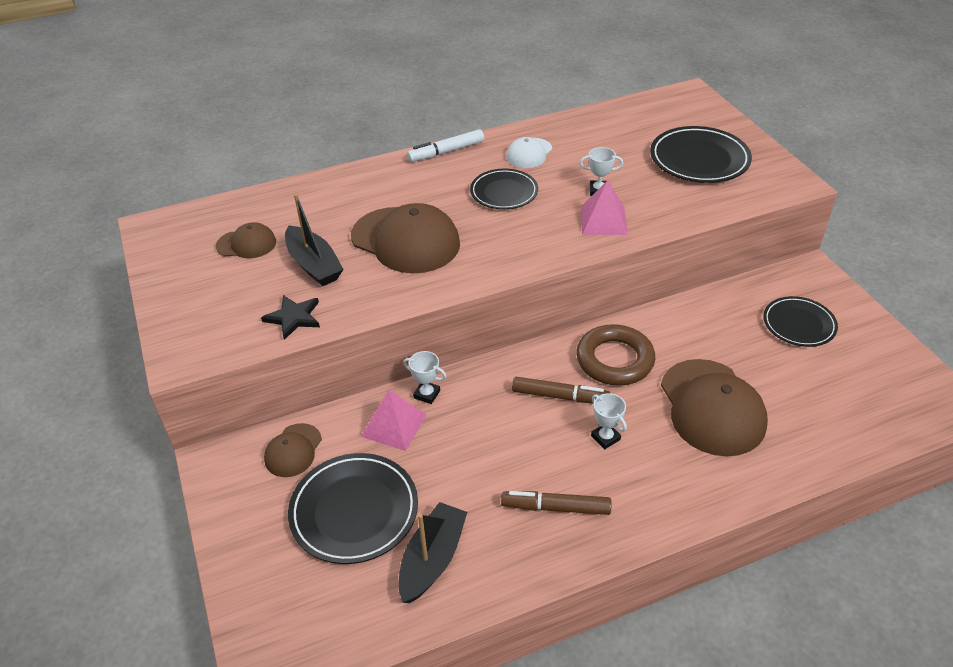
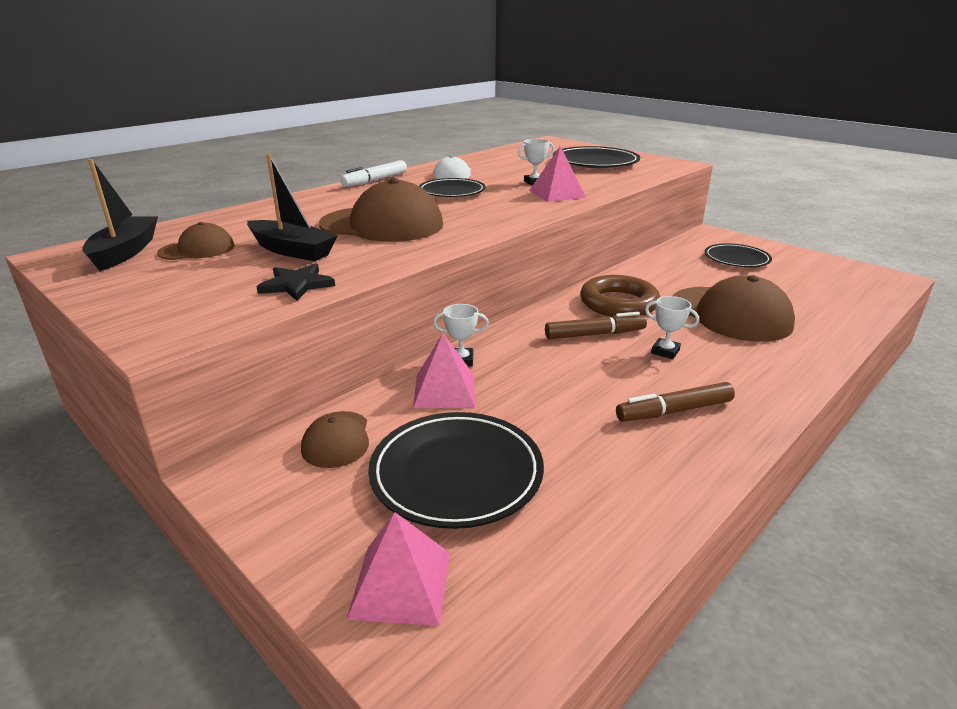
camera: 25 degrees left, 15 degrees down
black boat [398,502,467,603] -> black boat moved to [82,159,158,271]
none -> pink pyramid [346,512,450,626]

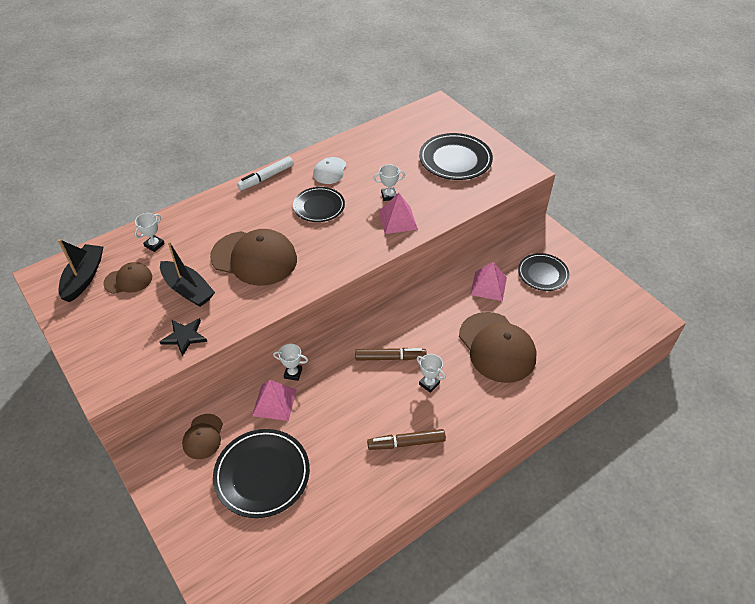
camera: 10 degrees right, 20 degrees up
pink pyramid [346,512,450,626] -> pink pyramid moved to [470,262,507,301]
brown ring [580,275,660,317] -> none
none -> white trophy [135,213,165,252]

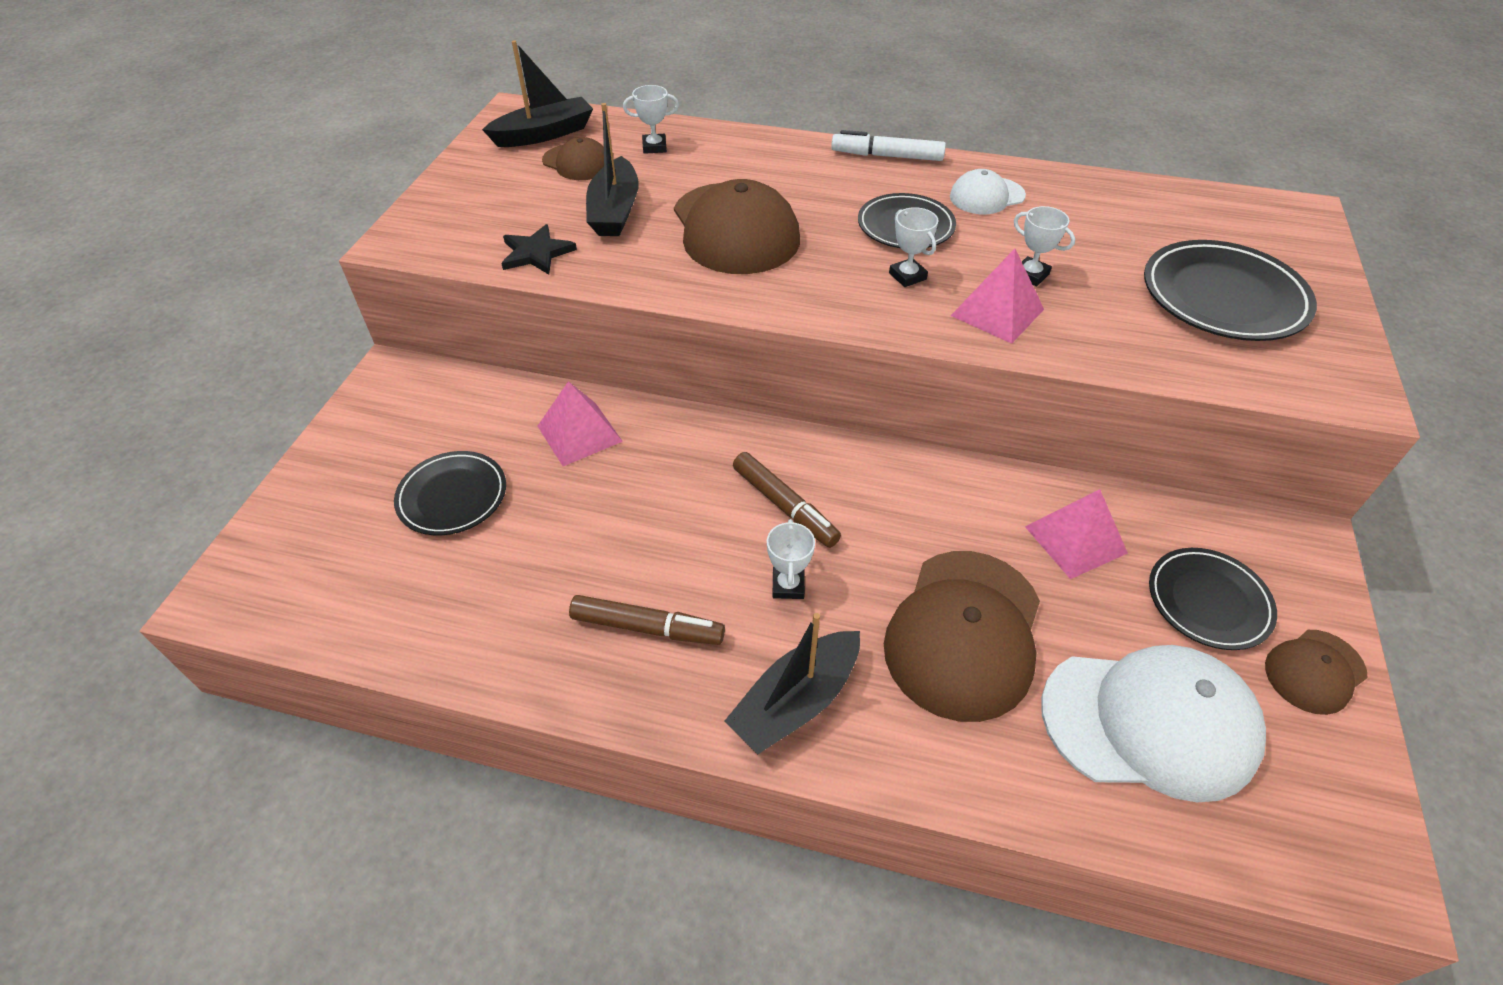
camera: 50 degrees right, 0 degrees up
brown cap [182,414,223,459] -> brown cap moved to [1265,630,1368,715]
black plate [213,429,310,518] -> black plate [394,451,506,535], size x0.66
white trophy [273,344,308,381] -> white trophy moved to [889,207,938,287]
brown marker [367,429,446,450] -> brown marker turned 150 degrees clockwise [569,595,725,645]
none -> black boat [724,613,860,755]
none -> white cap [1041,645,1266,802]

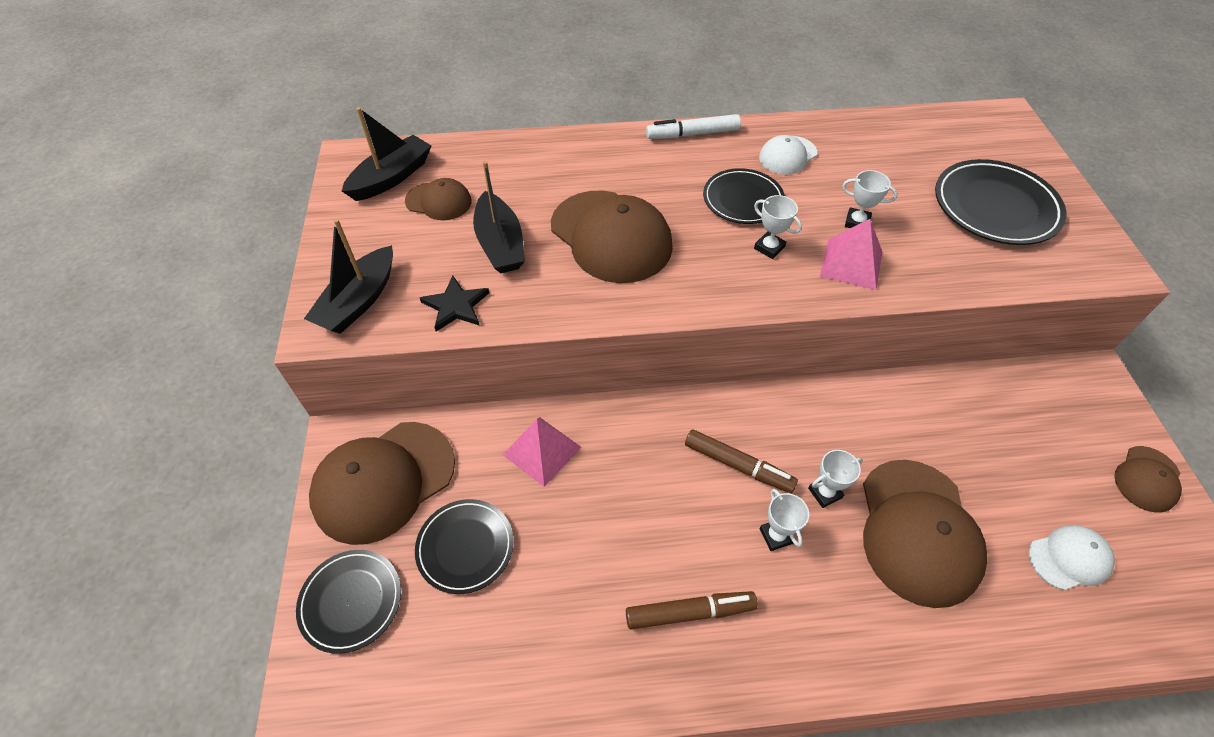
camera: 20 degrees left, 5 degrees up
white trophy [623,85,679,154] -> white trophy moved to [808,450,863,508]
black boat [724,613,860,755] -> black boat moved to [304,219,393,334]
pink pyramid [1025,489,1128,579] -> none
white cap [1041,645,1266,802] -> white cap [1029,525,1115,590], size x0.52
black plate [1149,548,1277,650] -> black plate moved to [296,550,401,654]
none -> brown cap [309,422,455,545]

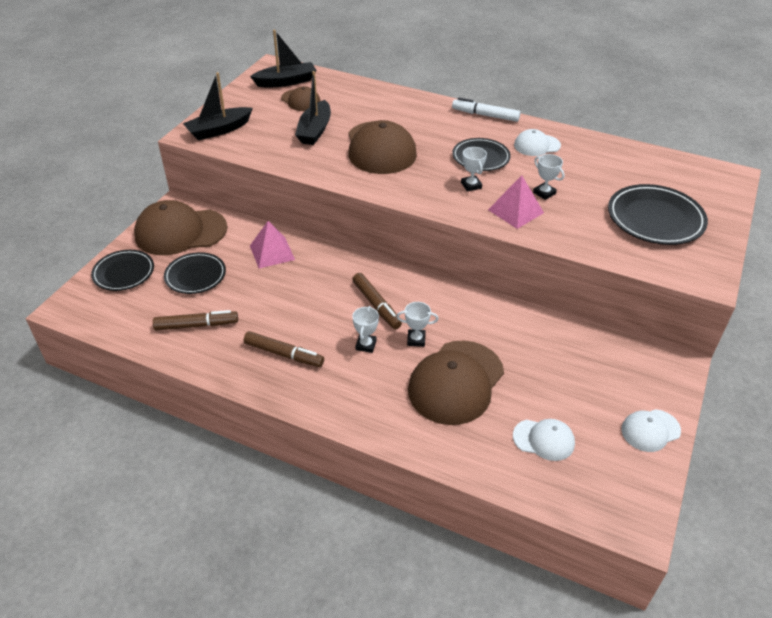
camera: 30 degrees right, 10 degrees down
black star [420,275,489,331] -> none
brown cap [1114,446,1182,513] -> white cap [621,409,681,452]
none -> brown marker [153,310,238,331]

